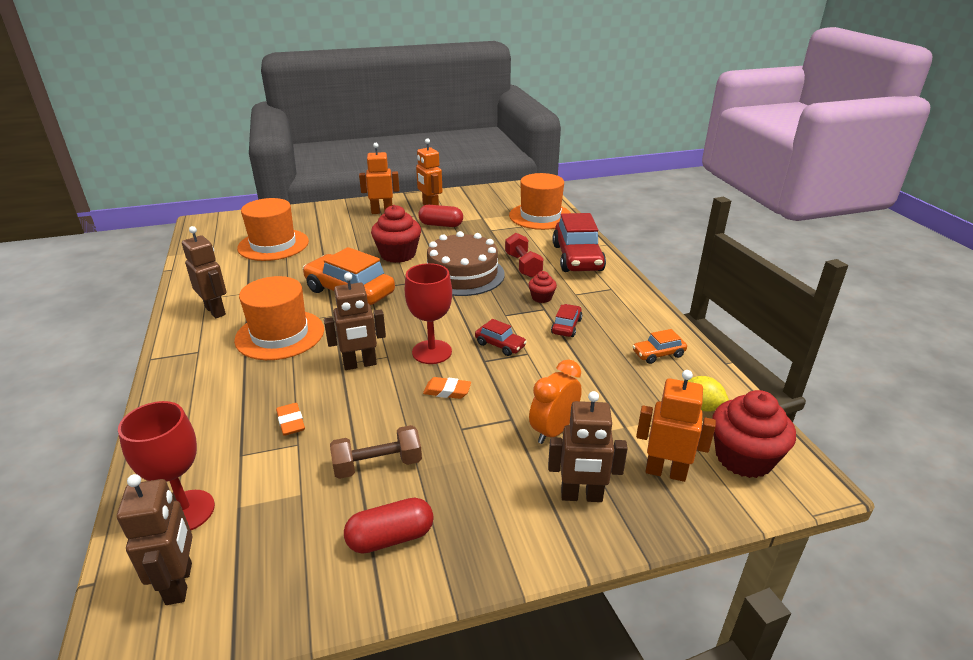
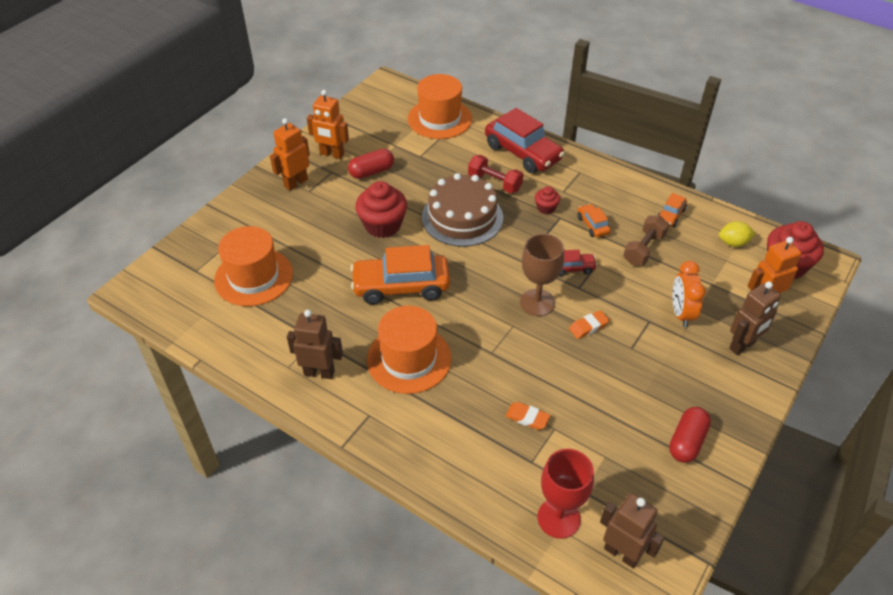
camera: 40 degrees left, 15 degrees up
brown robot [324,273,386,370] -> none
brown dumbbell [330,425,422,479] -> brown dumbbell moved to [623,215,669,265]
red goblet [405,263,452,364] -> brown goblet [520,233,564,316]
red car [551,304,582,337] -> orange car [577,204,611,237]

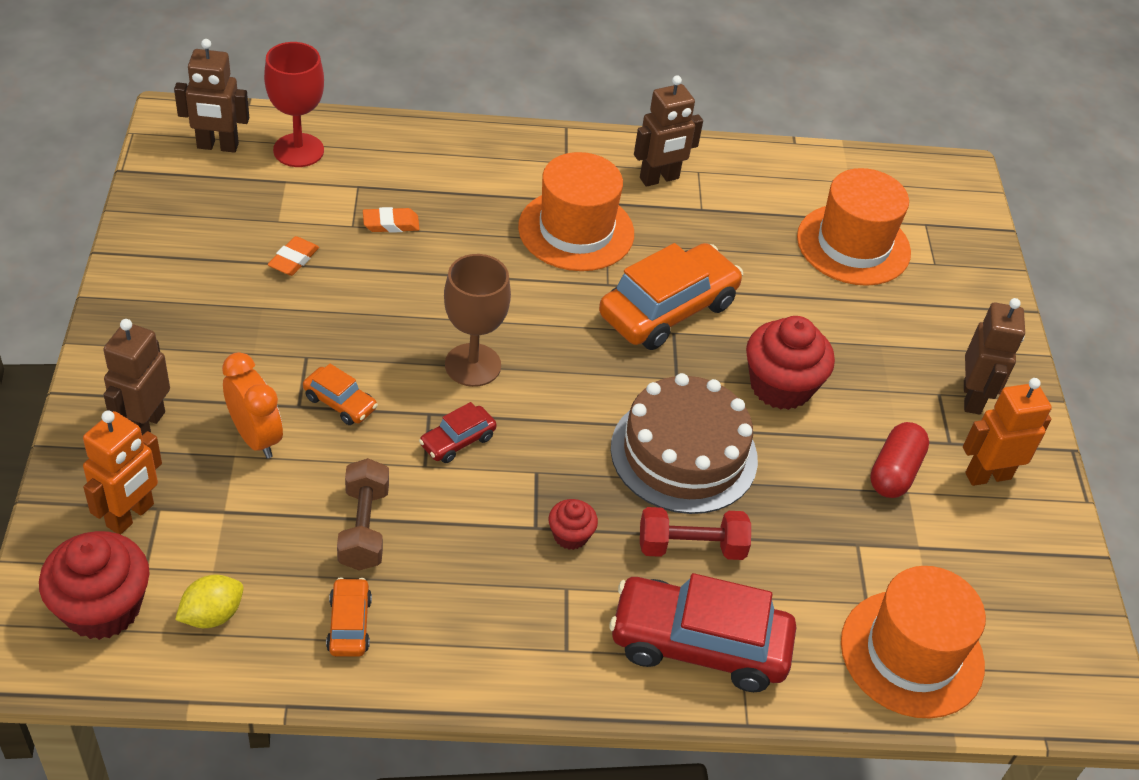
camera: 140 degrees right, 0 degrees up
orange robot [270,118,310,191] -> brown robot [964,298,1025,415]
orange eraser [569,310,610,339] -> orange eraser moved to [268,236,319,276]
orange car [577,204,611,237] -> orange car moved to [303,364,378,425]
red capsule [669,407,711,463] -> none

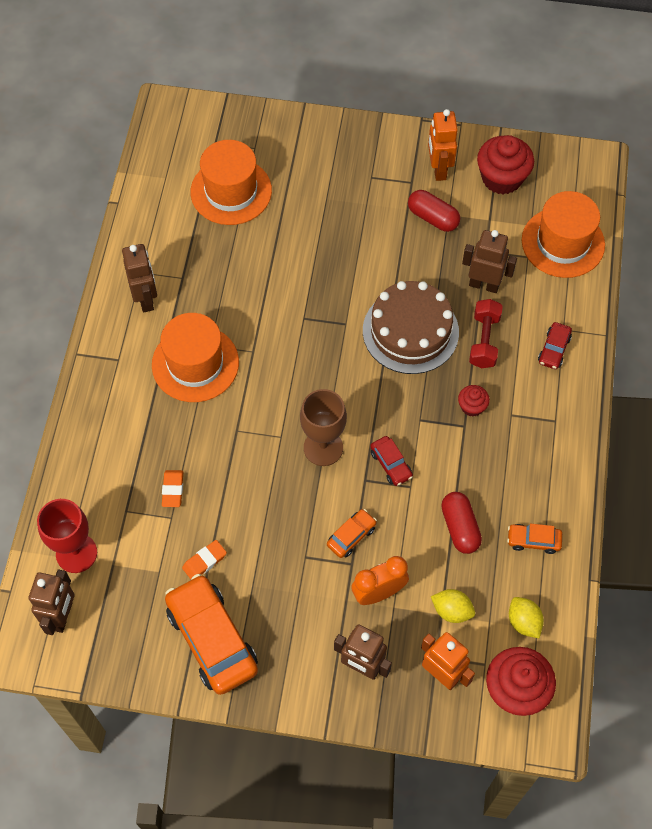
camera: 75 degrees left, 15 degrees up
orange eraser [268,236,319,276] -> orange eraser turned 75 degrees counterclockwise [182,540,227,579]
brown dumbbell [337,458,389,571] -> red capsule [441,492,482,554]
orange car [599,243,743,350] -> orange car moved to [165,574,258,695]
red car [610,573,796,692] -> red car [538,322,572,369], size x0.47
red cupcake [746,316,835,410] -> red cupcake moved to [477,135,534,195]
brown robot [964,298,1025,415] -> brown robot moved to [462,230,517,293]
none -> yellow lemon [431,589,475,623]

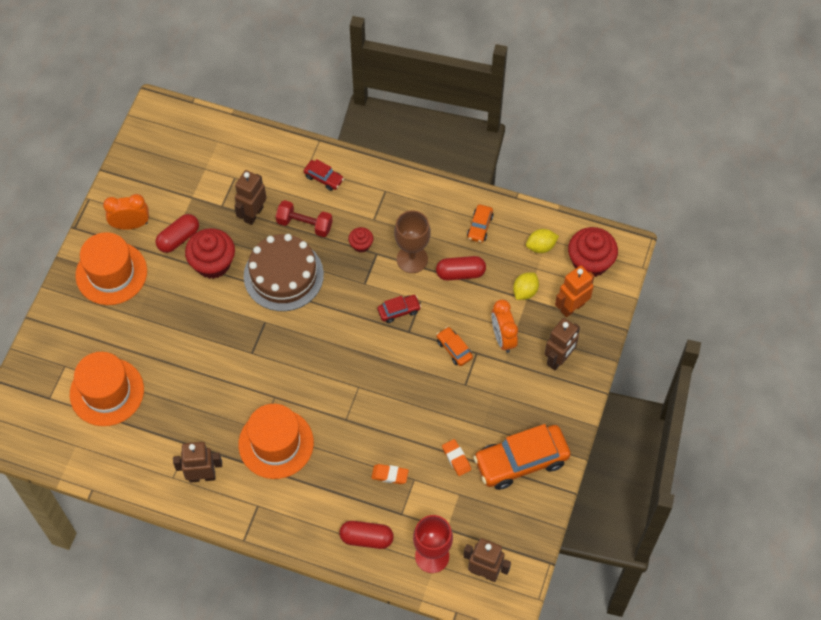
camera: 80 degrees left, 0 degrees up
brown goblet [300,389,347,466] -> brown goblet moved to [394,210,430,273]
orange robot [428,109,458,181] -> orange clock [103,194,149,230]
red cupcake [477,135,534,195] -> red cupcake moved to [185,228,235,279]
orange hat [522,191,605,278] -> orange hat moved to [75,232,147,305]
none -> red capsule [339,521,394,549]

